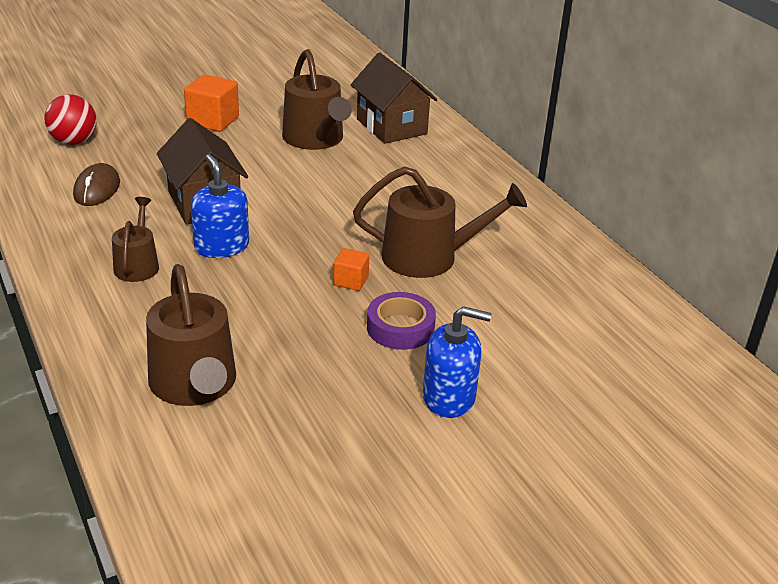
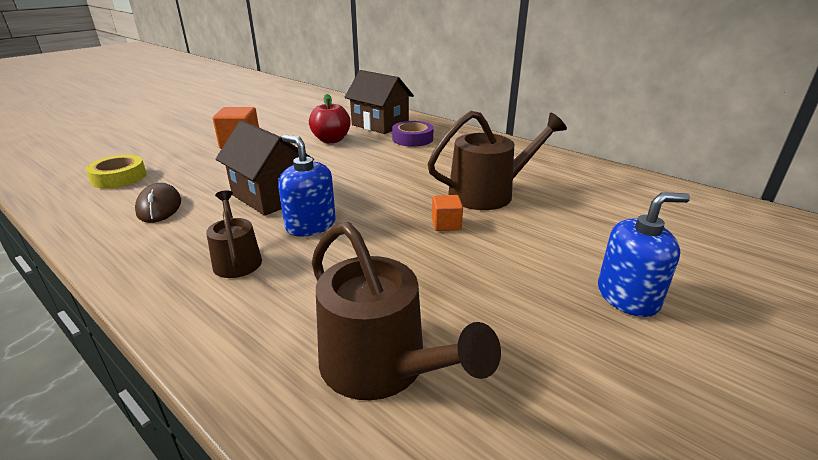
camera: 20 degrees left, 5 degrees down
red ball [45,94,97,145] -> yellow tape [86,155,147,189]
brown watering can [282,49,352,150] -> red apple [309,94,351,143]
purple tape [367,292,436,350] -> purple tape moved to [392,121,433,147]

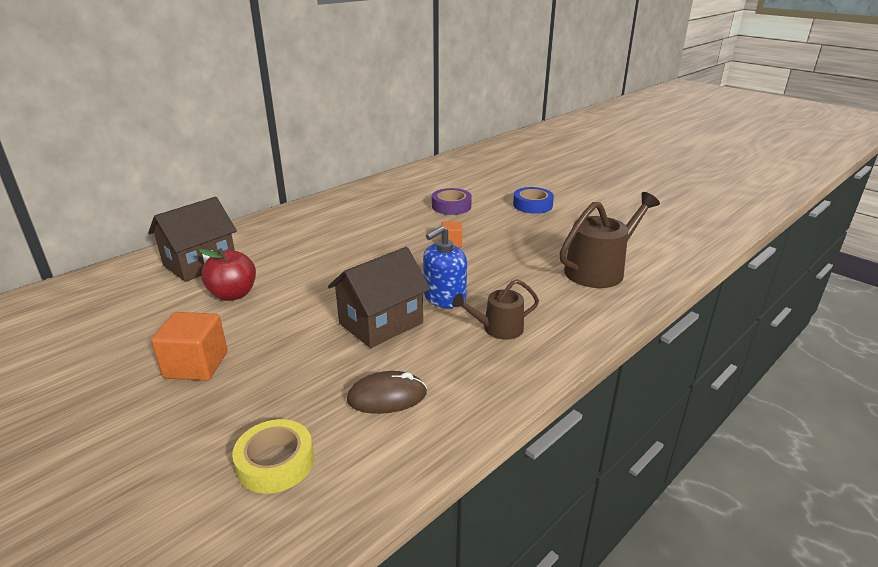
camera: 85 degrees left, 0 degrees up
purple tape [392,121,433,147] -> purple tape moved to [432,188,472,215]
brown watering can [427,111,567,210] -> none
blue soap dispenser [598,192,690,317] -> blue tape [513,187,554,214]

